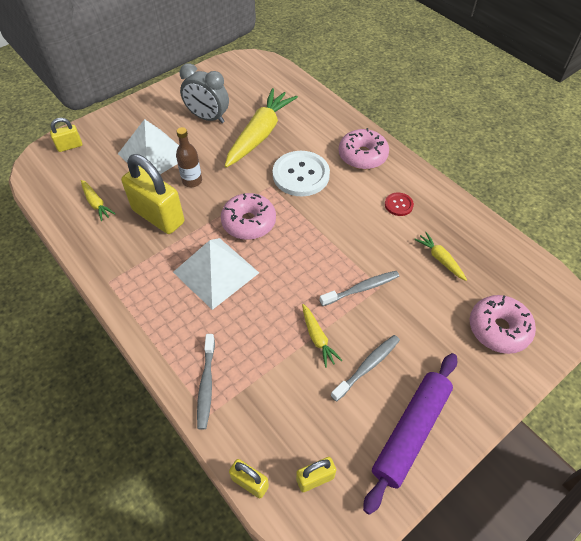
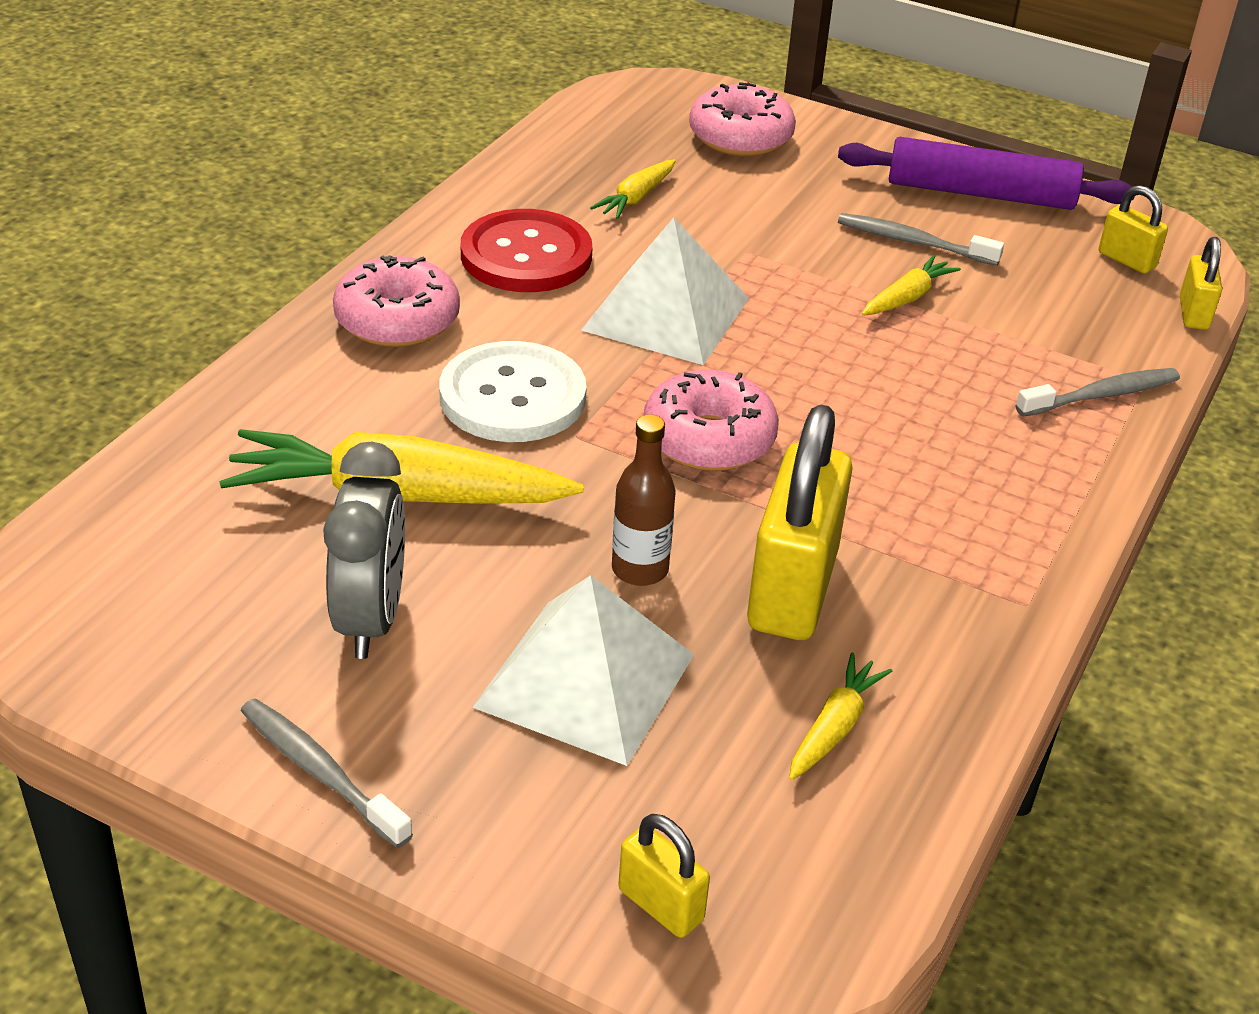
camera: 115 degrees left, 15 degrees down
white pyramid [173,238,259,310] -> white pyramid moved to [581,218,749,365]
grey toothbrush [320,271,399,306] -> grey toothbrush moved to [241,698,413,848]
red button [385,192,414,216] -> red button [461,209,592,292], size x2.09

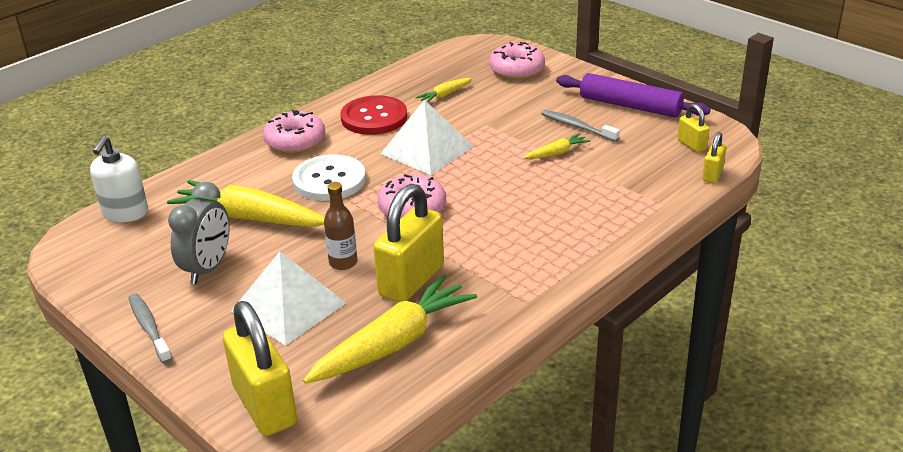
camera: 20 degrees right, 5 degrees down
yellow padlock [618,814,710,938] -> yellow padlock [223,301,297,436], size x2.05
yellow carrot [789,653,892,780] -> yellow carrot [303,275,477,384], size x2.15
grey toothbrush [1015,368,1180,417] -> none
none -> white soap dispenser [90,136,148,222]

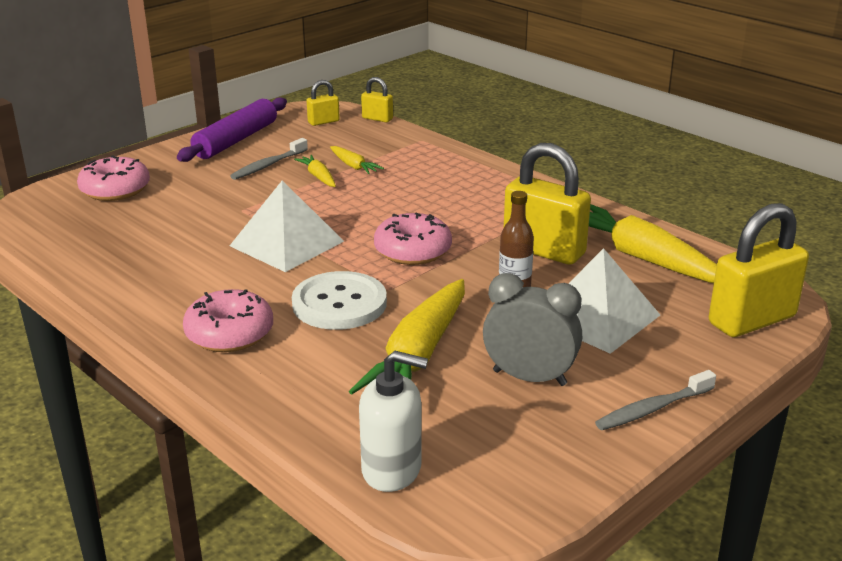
camera: 90 degrees left, 5 degrees down
red button [340,95,407,135] -> none
yellow carrot [416,78,472,103] -> yellow carrot moved to [330,146,384,174]

